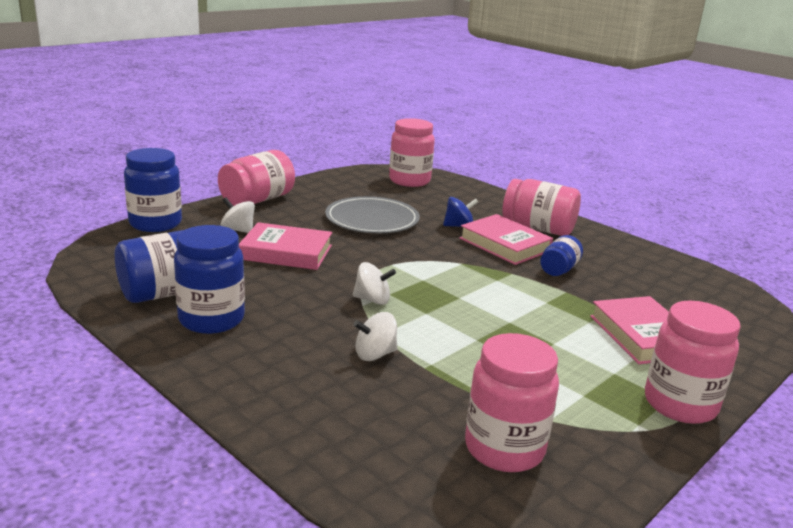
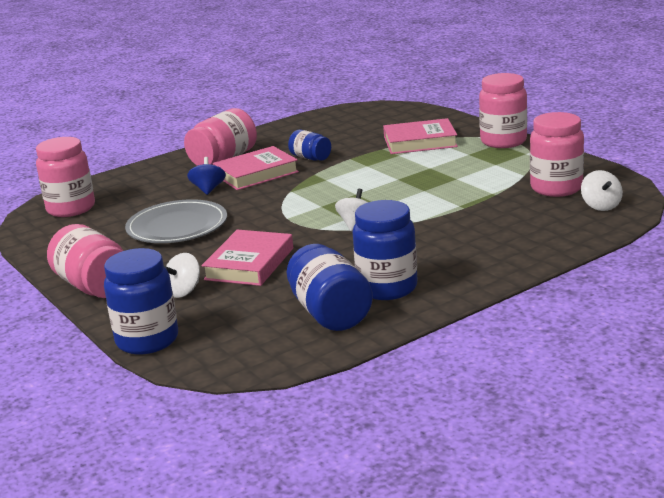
camera: 75 degrees left, 0 degrees up
white spinning top [353,312,398,361] -> white spinning top moved to [581,170,623,211]

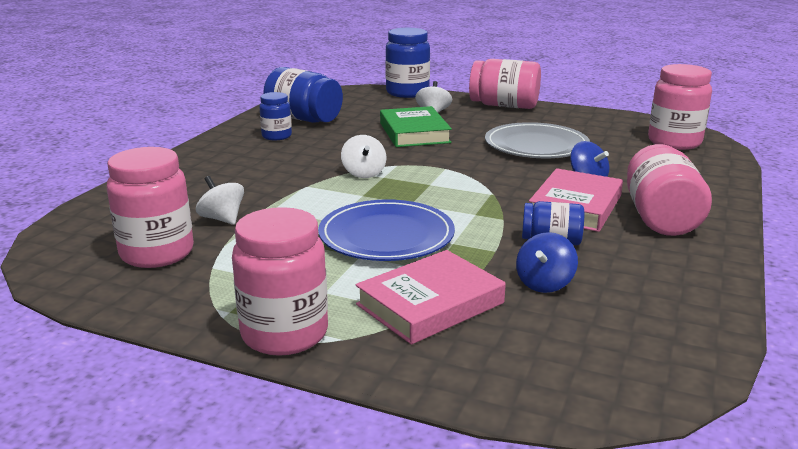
camera: 145 degrees right, 0 degrees up
pink book [202,230,293,286] -> green book [380,106,452,147]
blue jar [353,200,418,300] -> blue jar [259,92,292,140], size x0.58
white spinning top [581,170,623,211] -> white spinning top moved to [196,176,244,225]
none -> blue plate [318,200,455,261]
none -> blue spinning top [516,232,578,293]

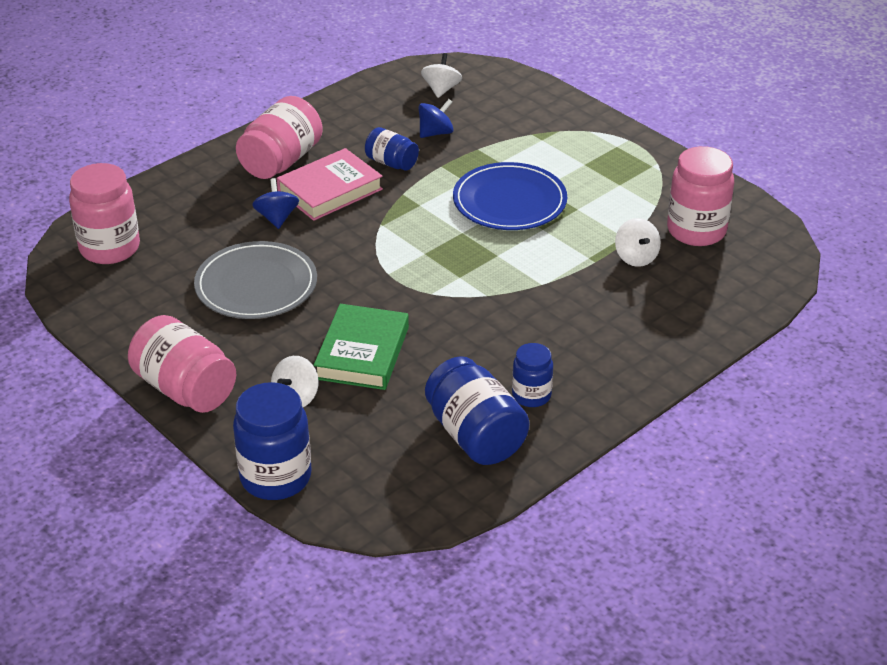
camera: 155 degrees left, 15 degrees up
pink jar [232,207,328,356] -> none
white spinning top [341,135,386,178] -> white spinning top moved to [421,53,462,98]
pink book [355,250,506,345] -> none

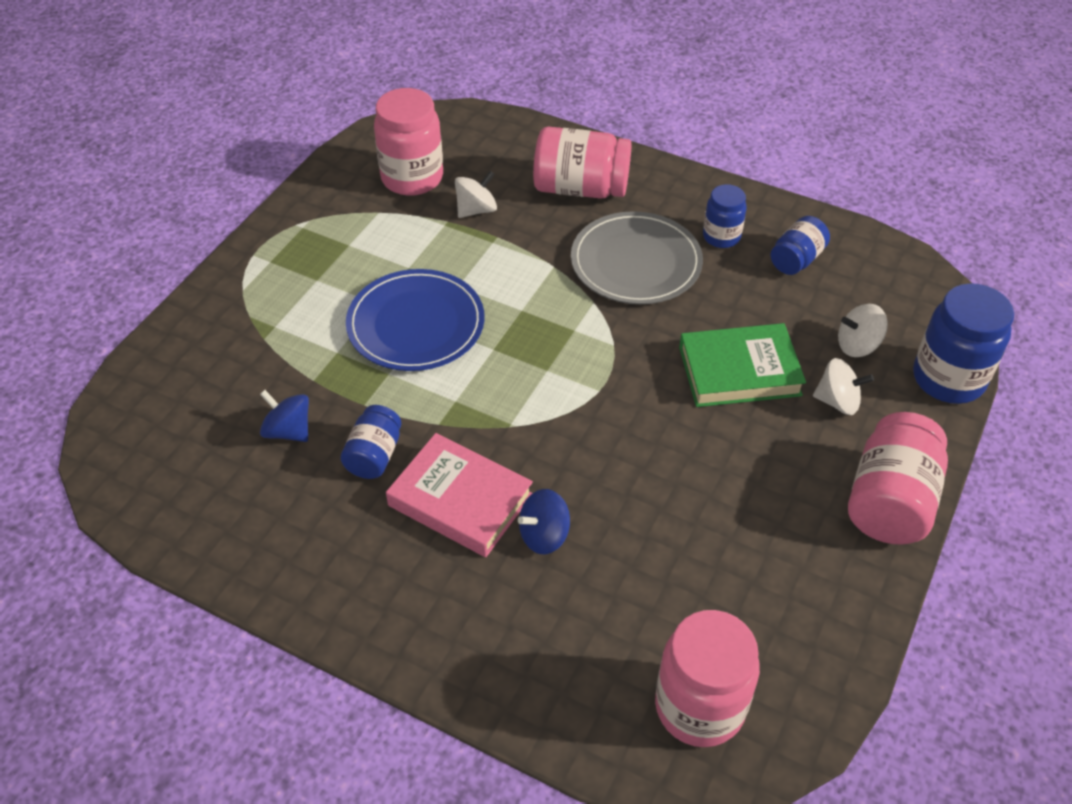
camera: 110 degrees left, 10 degrees up
grey plate [194,241,317,319] -> grey plate moved to [571,211,703,304]
pink jar [236,96,323,179] -> pink jar moved to [533,126,632,199]
white spinning top [421,53,462,98] -> white spinning top moved to [838,304,888,357]
blue jar [425,356,530,465] -> blue jar [771,216,830,275], size x0.58

